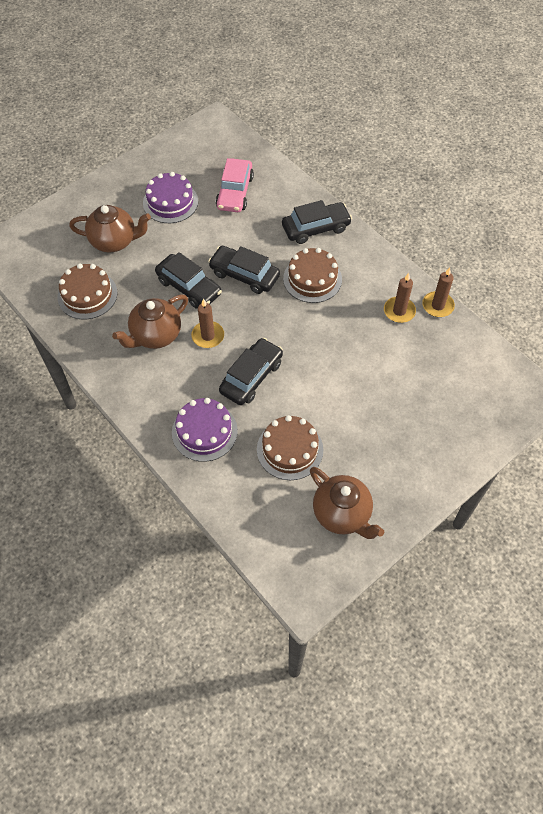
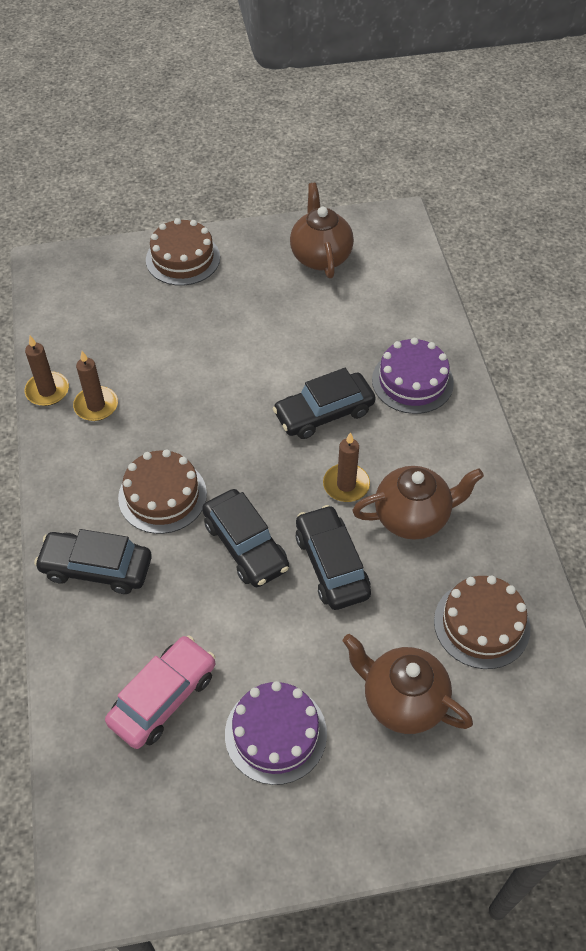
camera: 150 degrees left, 5 degrees down
brown cake [257,415,323,480] -> brown cake moved to [146,218,220,286]

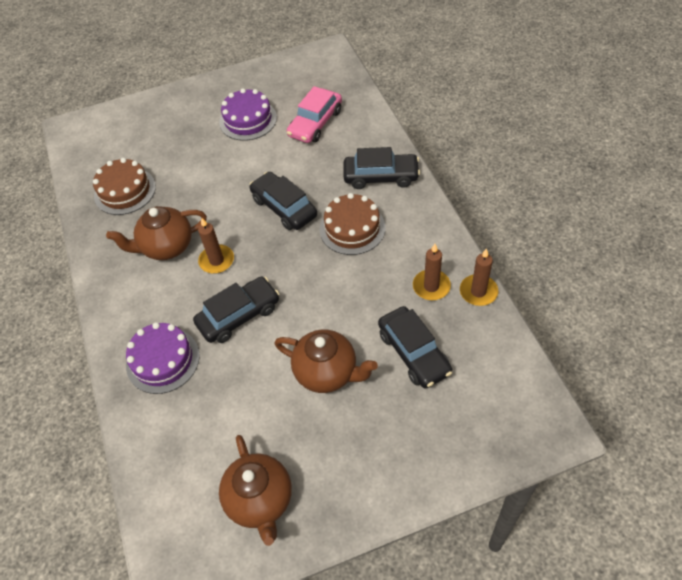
camera: 175 degrees right, 0 degrees up
brown cake [146,218,220,286] -> none
black car [296,505,371,610] -> black car moved to [378,306,452,388]
brown teapot [343,634,473,734] -> brown teapot moved to [274,330,378,393]

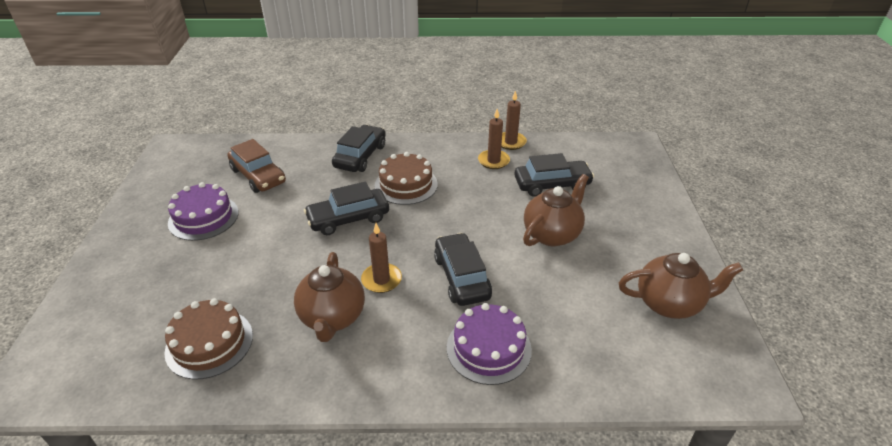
camera: 75 degrees left, 15 degrees down
pink car [287,86,342,143] -> brown car [227,139,286,193]

